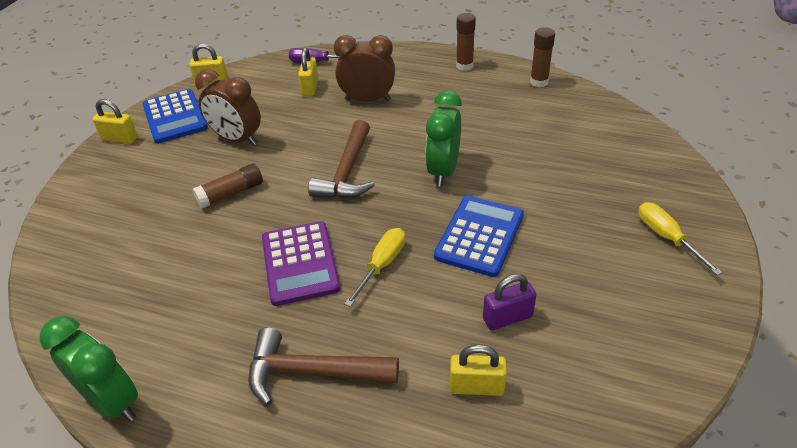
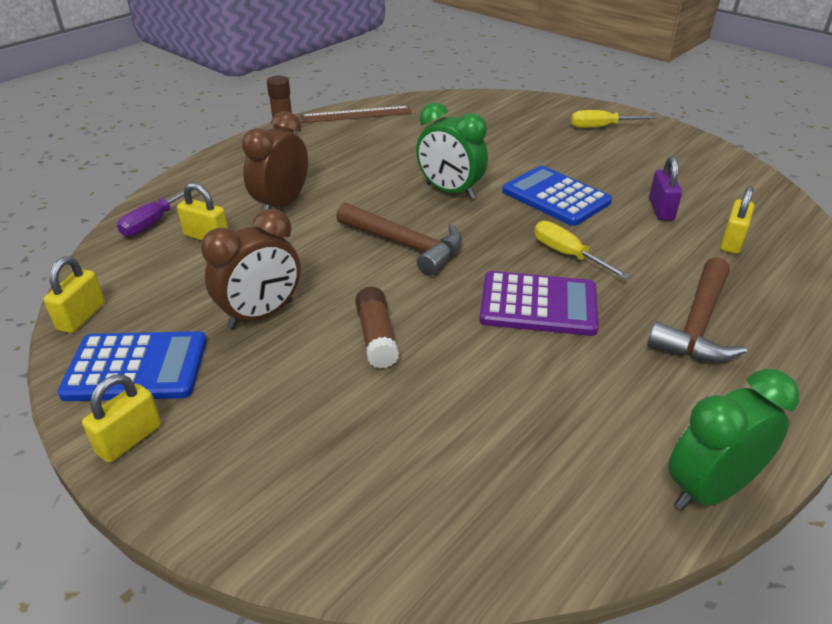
camera: 70 degrees left, 5 degrees down
brown glue stick [530,27,555,87] -> brown ruler [301,106,412,123]

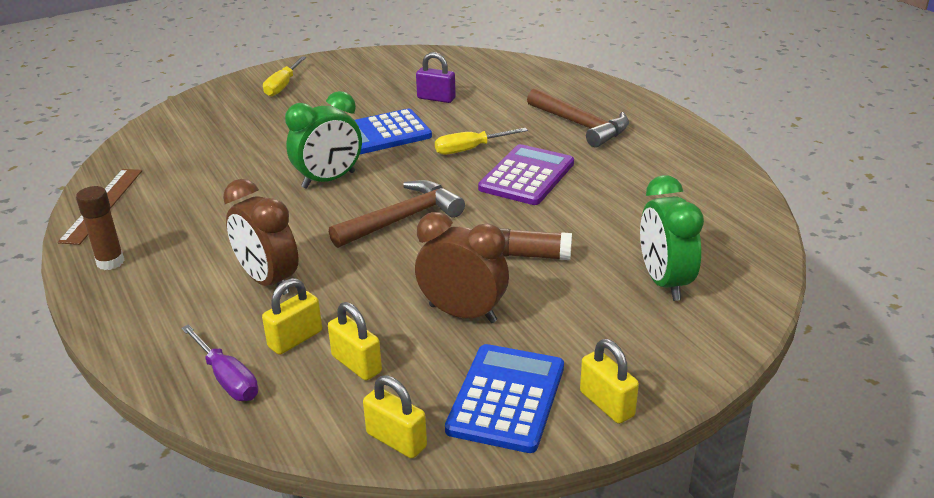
camera: 70 degrees left, 5 degrees down
brown clock [201,208,301,329] -> brown clock turned 45 degrees counterclockwise [415,212,509,323]
green clock [668,369,799,510] -> green clock moved to [640,175,704,301]
yellow padlock [720,186,754,254] -> yellow padlock moved to [328,302,382,380]

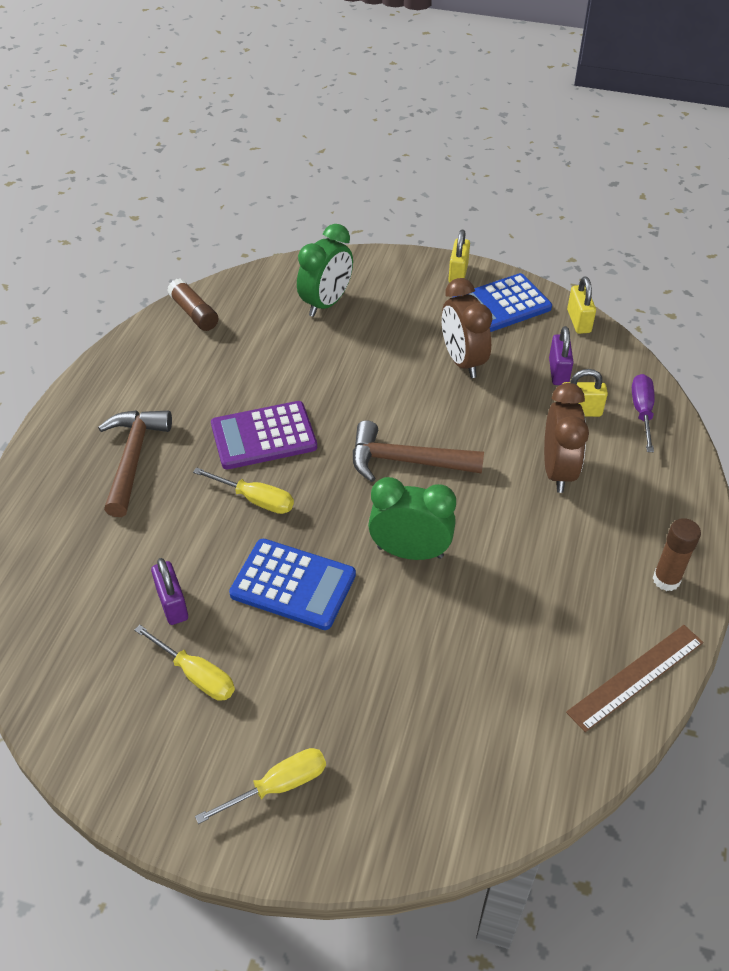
camera: 135 degrees left, 15 degrees up
yellow padlock [328,302,382,380] -> purple padlock [549,326,574,385]
brown glue stick [499,228,572,260] -> brown glue stick moved to [167,278,219,331]
none -> yellow screwdriver [134,625,235,701]

